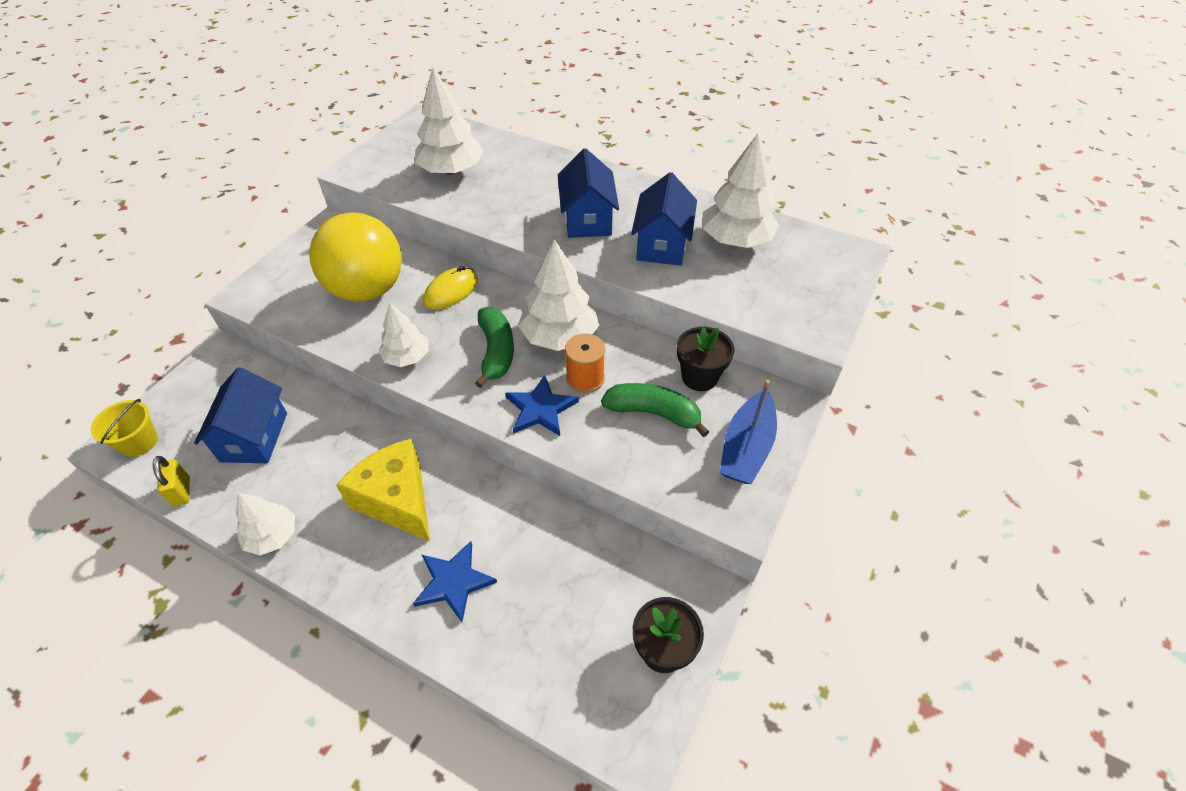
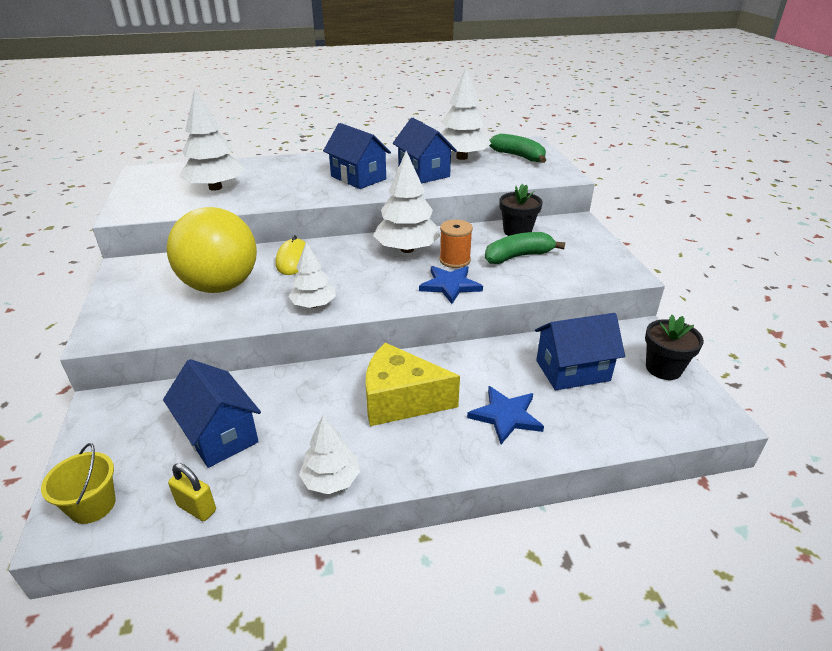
camera: 40 degrees left, 15 degrees down
green banana [475,307,514,388] -> green banana moved to [489,134,546,163]
blue boat [719,380,777,484] -> none
none -> blue house [535,313,625,390]

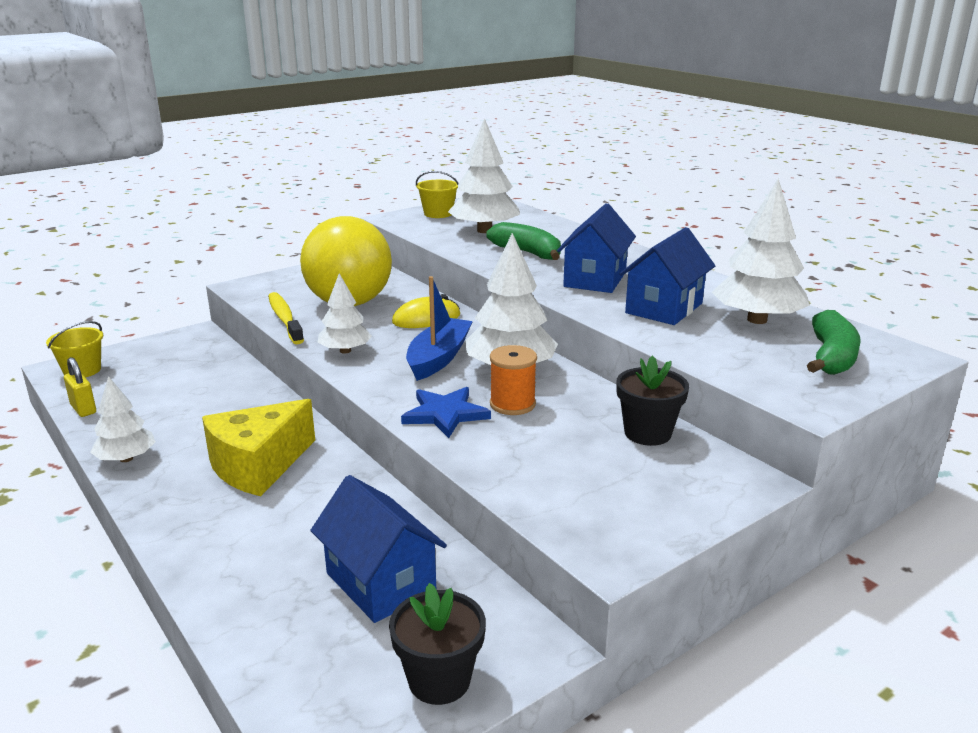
camera: 65 degrees right, 10 degrees down
blue house [163,359,261,468] -> none
yellow padlock [168,463,216,521] -> yellow padlock turned 45 degrees counterclockwise [64,357,96,417]
yellow cheese [365,343,460,426] -> yellow cheese turned 120 degrees counterclockwise [202,399,315,496]
blue star [467,386,544,444] -> none
green banana [485,232,565,264] -> green banana moved to [487,222,561,260]
none -> yellow toothbrush [268,292,304,344]
none -> blue boat [406,276,473,381]
none -> yellow bucket [416,171,459,218]

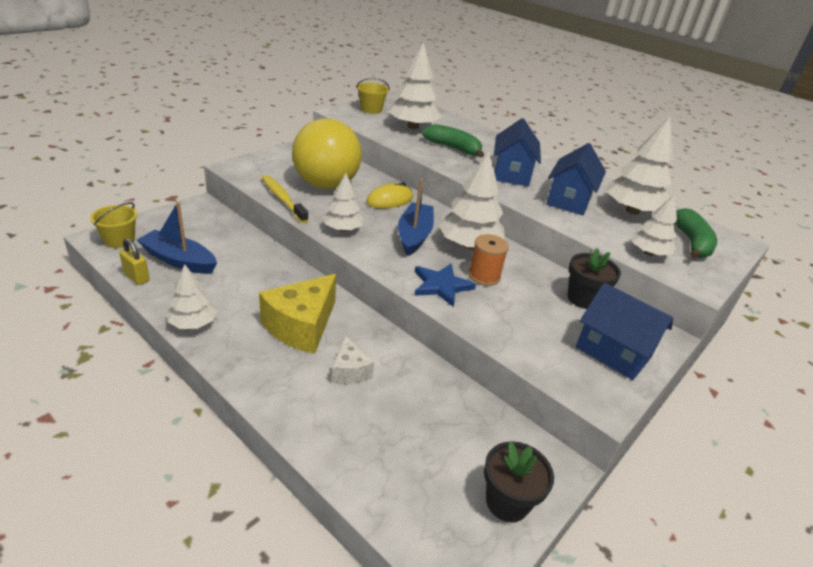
camera: 15 degrees left, 10 degrees up
blue house [310,475,447,623] -> blue house moved to [576,283,673,380]
none -> blue boat [137,202,217,274]
none -> white cheese [332,336,374,384]
none -> white tree [632,194,677,256]

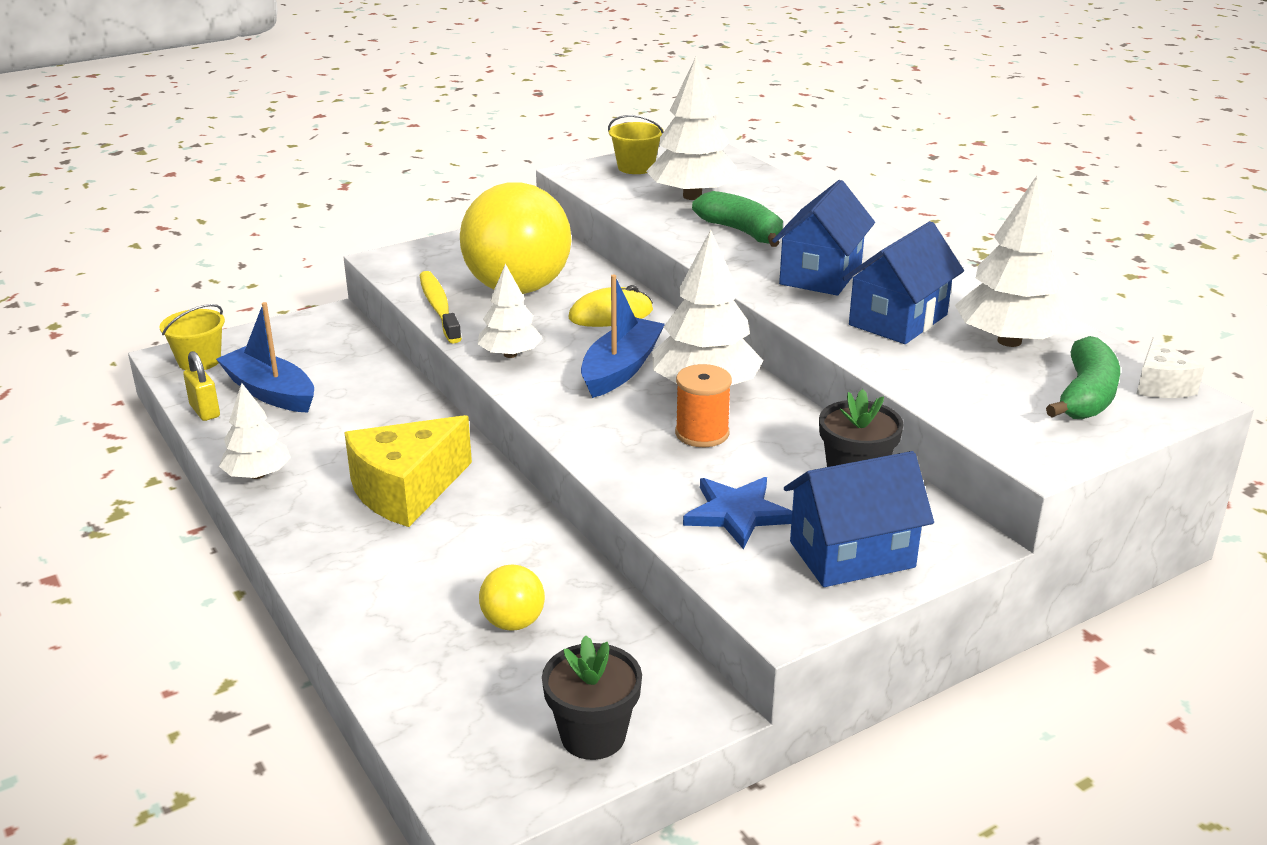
camera: 20 degrees right, 5 degrees down
white cheese [332,336,374,384] -> white cheese moved to [1136,337,1204,398]
blue star [414,264,476,307] -> blue star moved to [683,477,792,549]
blue house [576,283,673,380] -> blue house turned 75 degrees counterclockwise [784,451,934,587]
white tree [632,194,677,256] -> none
none -> yellow ball [479,564,545,631]

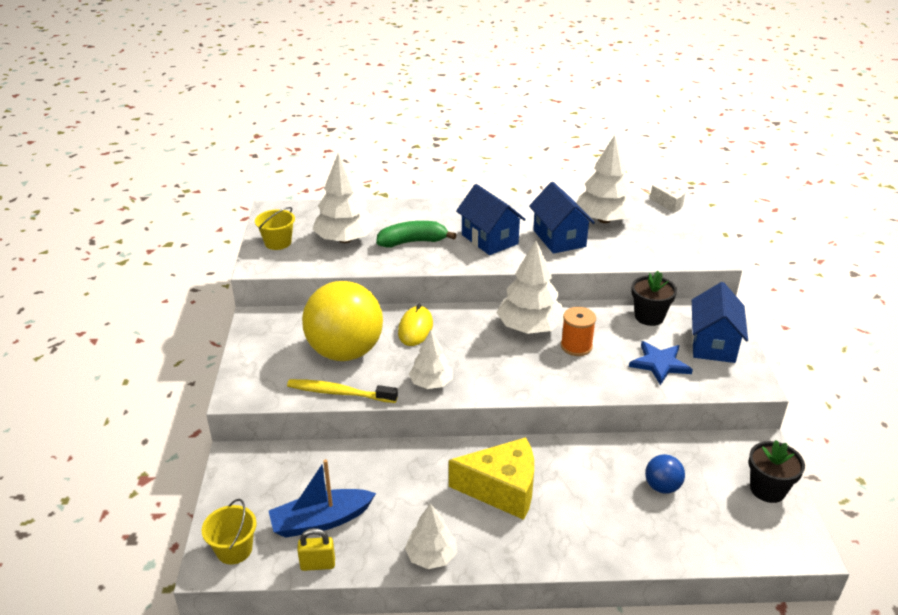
camera: 60 degrees left, 5 degrees up
yellow cheese [344,415,472,527] -> yellow cheese turned 75 degrees counterclockwise [449,437,534,520]
yellow ball [479,564,545,631] -> blue ball [645,454,685,494]
blue boat [581,274,665,398] -> none
green banana [1046,336,1120,419] -> none

